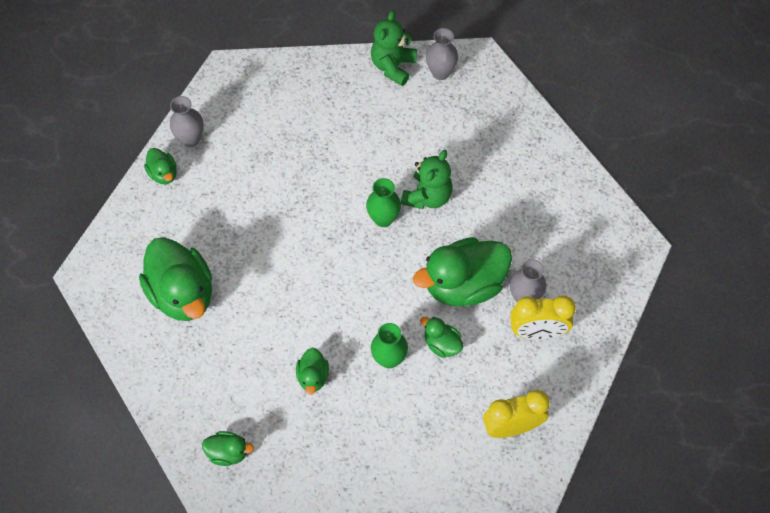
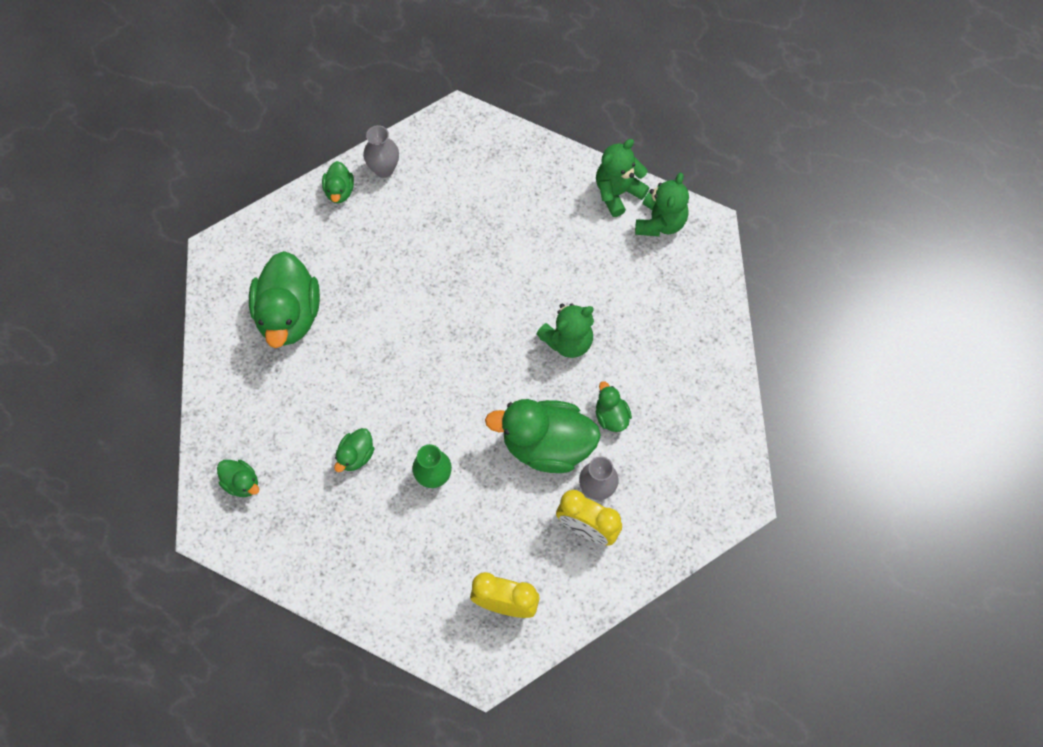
camera: 30 degrees right, 5 degrees up
green vase [366,178,401,227] -> none
green duck [420,317,464,358] -> green duck moved to [596,381,632,432]
grey vase [426,28,458,80] -> green teddy bear [635,172,689,237]

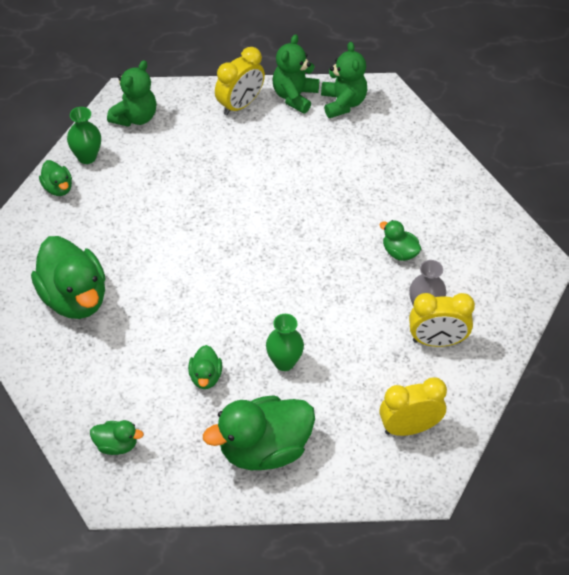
camera: 30 degrees left, 15 degrees down
grey vase [363,125,399,178] -> green vase [67,107,101,164]
green duck [485,399,601,473] -> green duck moved to [203,395,315,470]
green teddy bear [537,303,594,358] -> green teddy bear moved to [107,60,157,127]
none -> yellow clock [215,47,265,115]

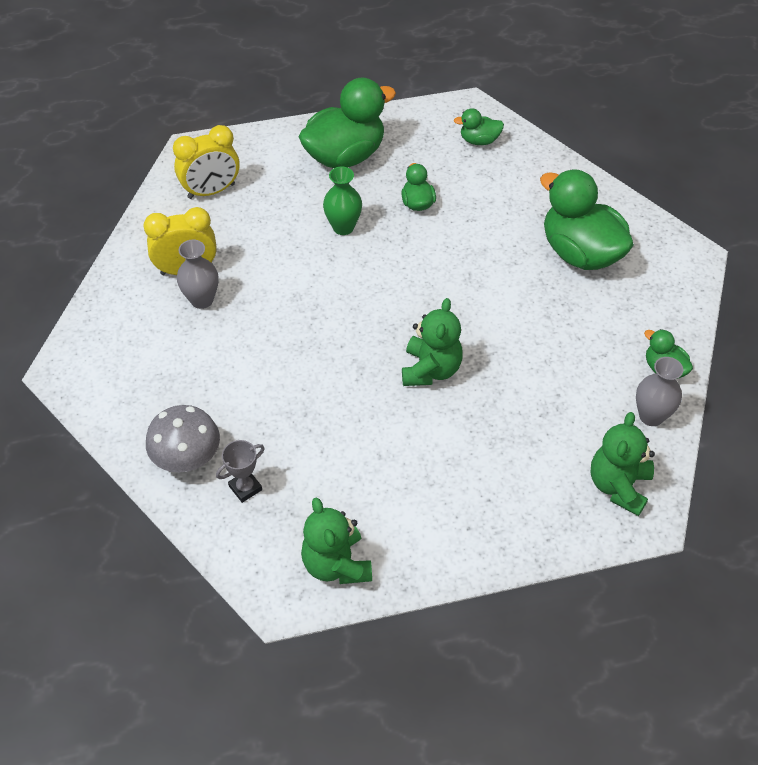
camera: 170 degrees right, 0 degrees up
green vase [67,107,101,164] -> grey vase [636,357,683,426]
yellow clock [215,47,265,115] -> none
green teddy bear [273,34,319,114] -> green teddy bear moved to [402,298,463,386]
green duck [379,220,421,261] -> none
none -> grey mushroom [146,405,220,473]
none -> grey trophy [216,440,265,503]

